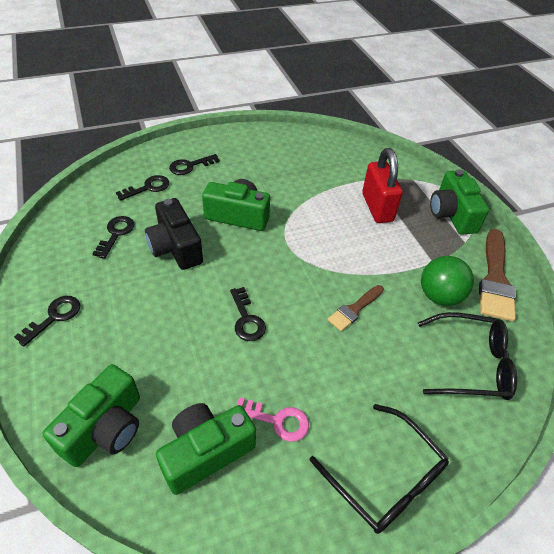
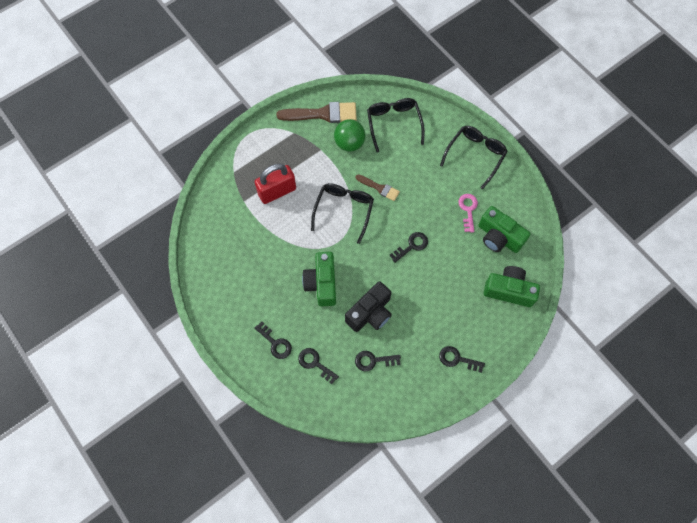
camera: 105 degrees left, 20 degrees up
green camera [430,169,489,234] -> none
none -> black glasses [311,183,374,244]

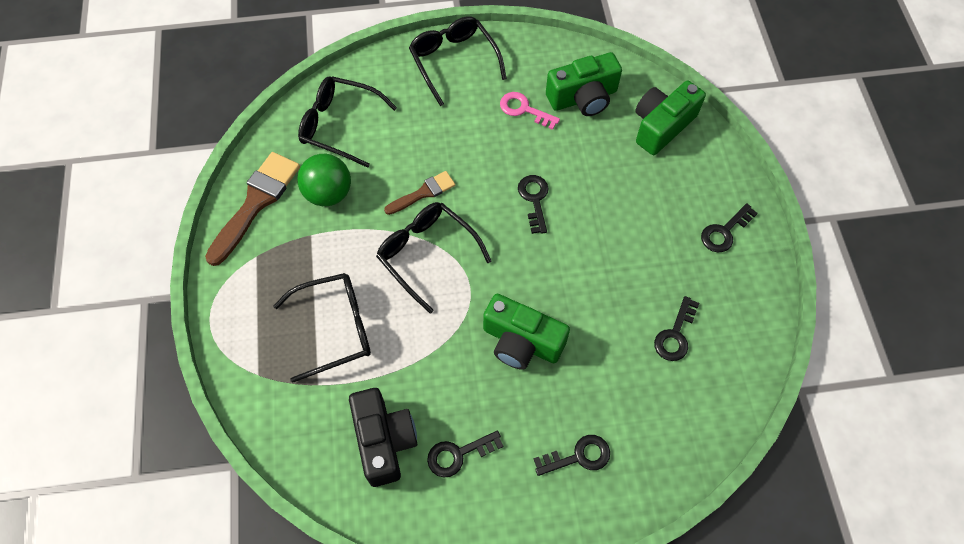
camera: 60 degrees left, 5 degrees down
red padlock [255,163,296,204] -> black glasses [274,273,371,383]
black key [298,348,339,384] -> black key moved to [427,430,503,477]
black camera [345,281,392,332] -> black camera moved to [349,388,417,487]

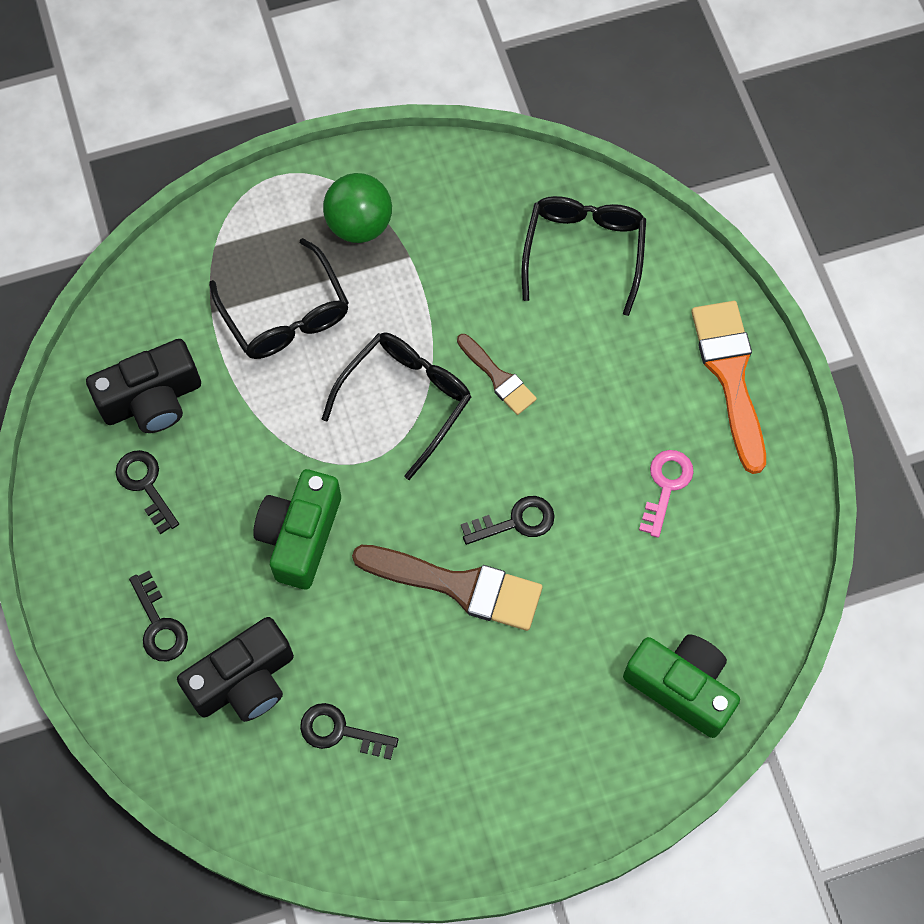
camera: 80 degrees right, 5 degrees up
brown brush [205,152,300,266] -> brown brush moved to [352,545,542,631]
green ball [297,154,351,206] -> green ball moved to [323,173,392,243]
black glasses [409,16,507,106] -> orange brush [691,301,766,474]
green camera [546,52,622,116] -> none
black key [701,203,758,252] -> none
none -> black camera [177,617,294,722]

